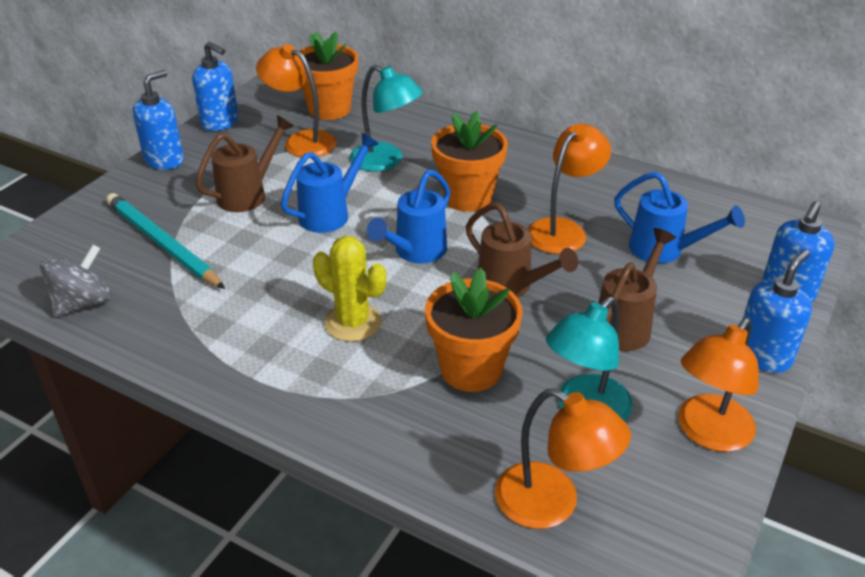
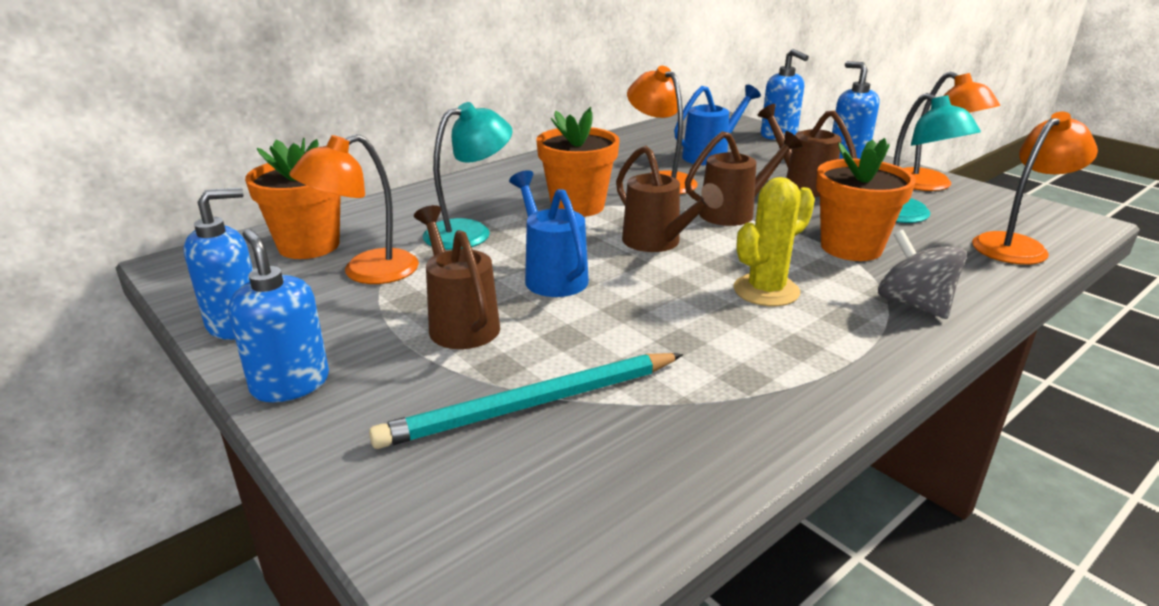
camera: 70 degrees left, 10 degrees down
grey spinning top [40,245,112,317] -> grey spinning top moved to [878,230,967,319]
blue watering can [367,170,450,264] -> brown watering can [616,145,724,252]

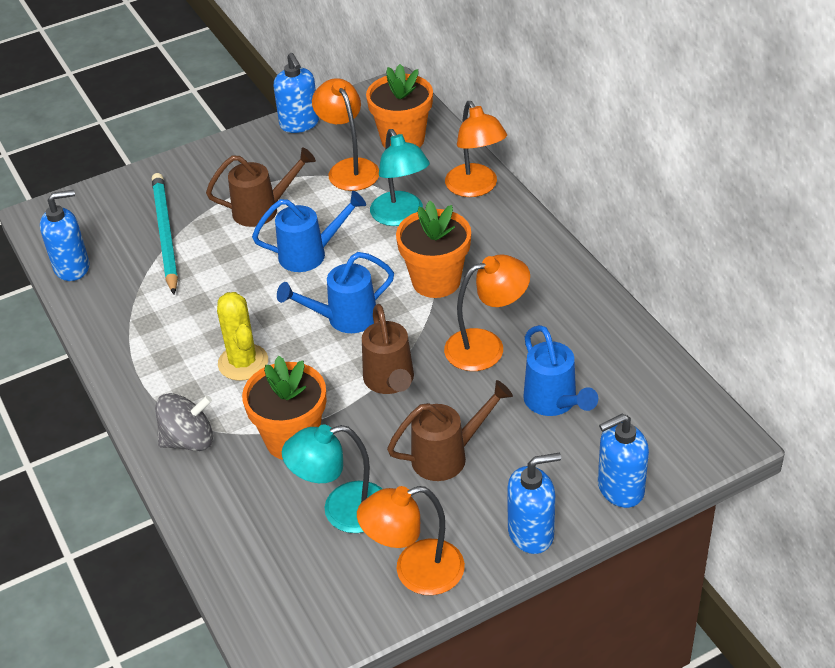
camera: 105 degrees right, 15 degrees up
blue soap dispenser [228,229,329,402] -> blue soap dispenser moved to [40,190,89,281]
brown watering can [616,145,724,252] -> blue watering can [277,252,394,333]
orange lamp [972,112,1098,265] -> orange lamp moved to [445,101,507,197]

